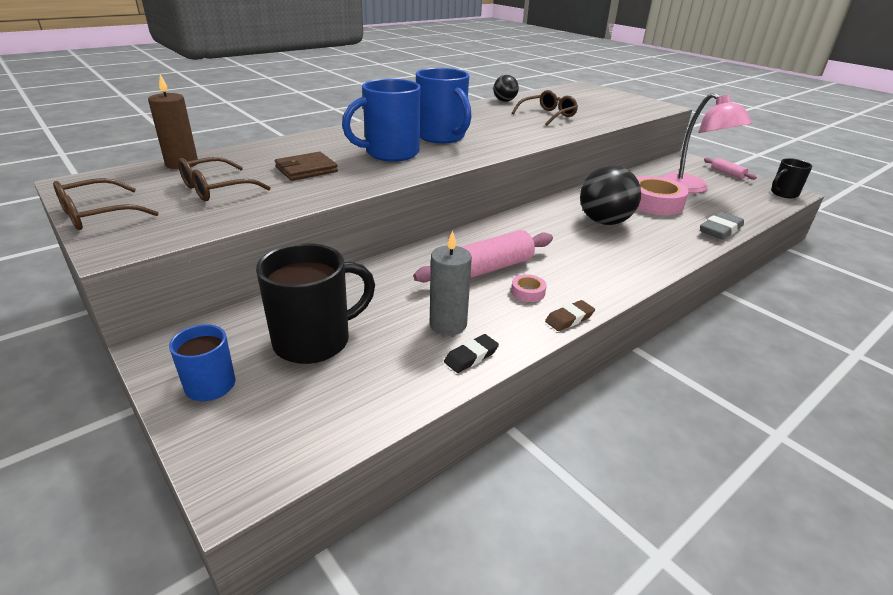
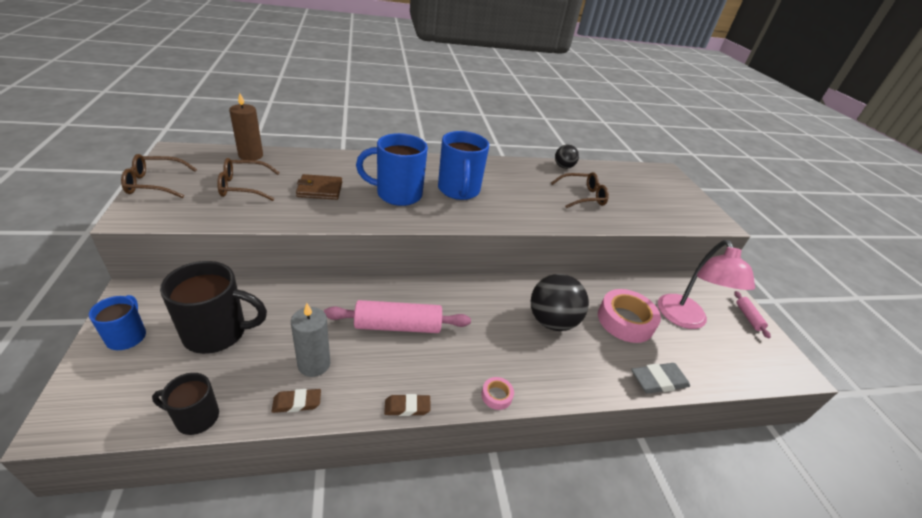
camera: 25 degrees right, 5 degrees up
black eraser [444,334,499,373] -> brown eraser [272,389,321,413]
pink tape [511,274,547,302] -> pink tape moved to [481,377,514,410]
black mug [771,158,812,198] -> black mug moved to [152,373,219,435]

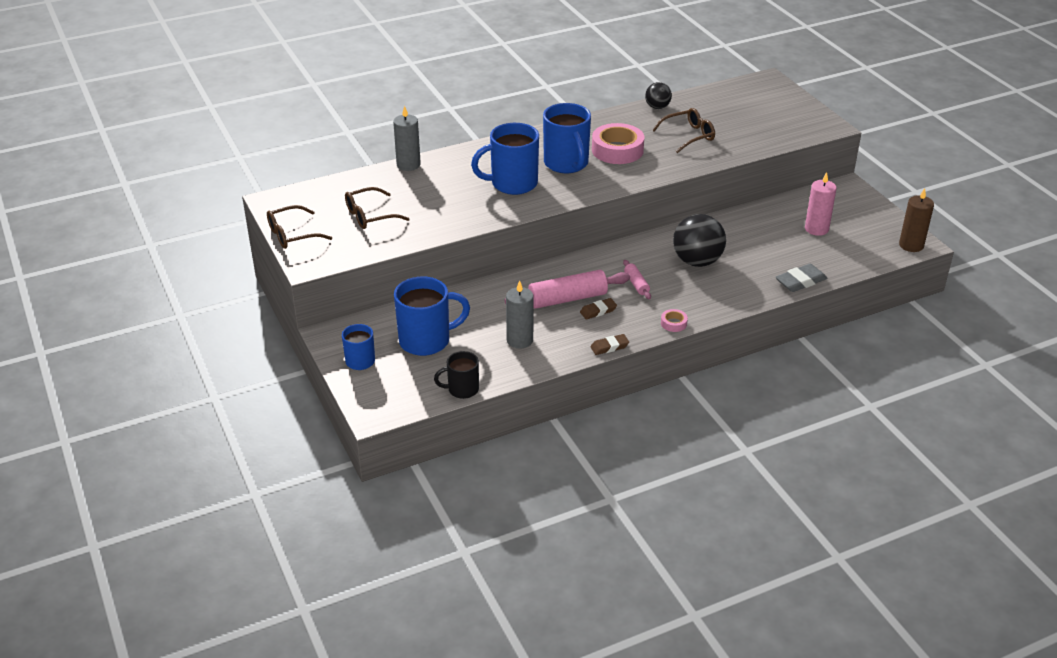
camera: 10 degrees left, 0 degrees up
black mug [160,261,267,354] -> blue mug [394,277,470,356]
brown candle [229,93,263,160] -> brown candle moved to [899,188,934,252]
brown eraser [272,389,321,413] -> brown eraser moved to [580,298,617,320]
brown wallet [296,174,342,200] -> none
pink tape [598,289,661,343] -> pink tape moved to [592,123,644,164]
pink lamp [658,240,755,329] -> pink candle [805,172,837,236]
pink rolling pin [735,291,771,339] -> pink rolling pin moved to [623,260,651,299]
none -> grey candle [393,106,421,171]

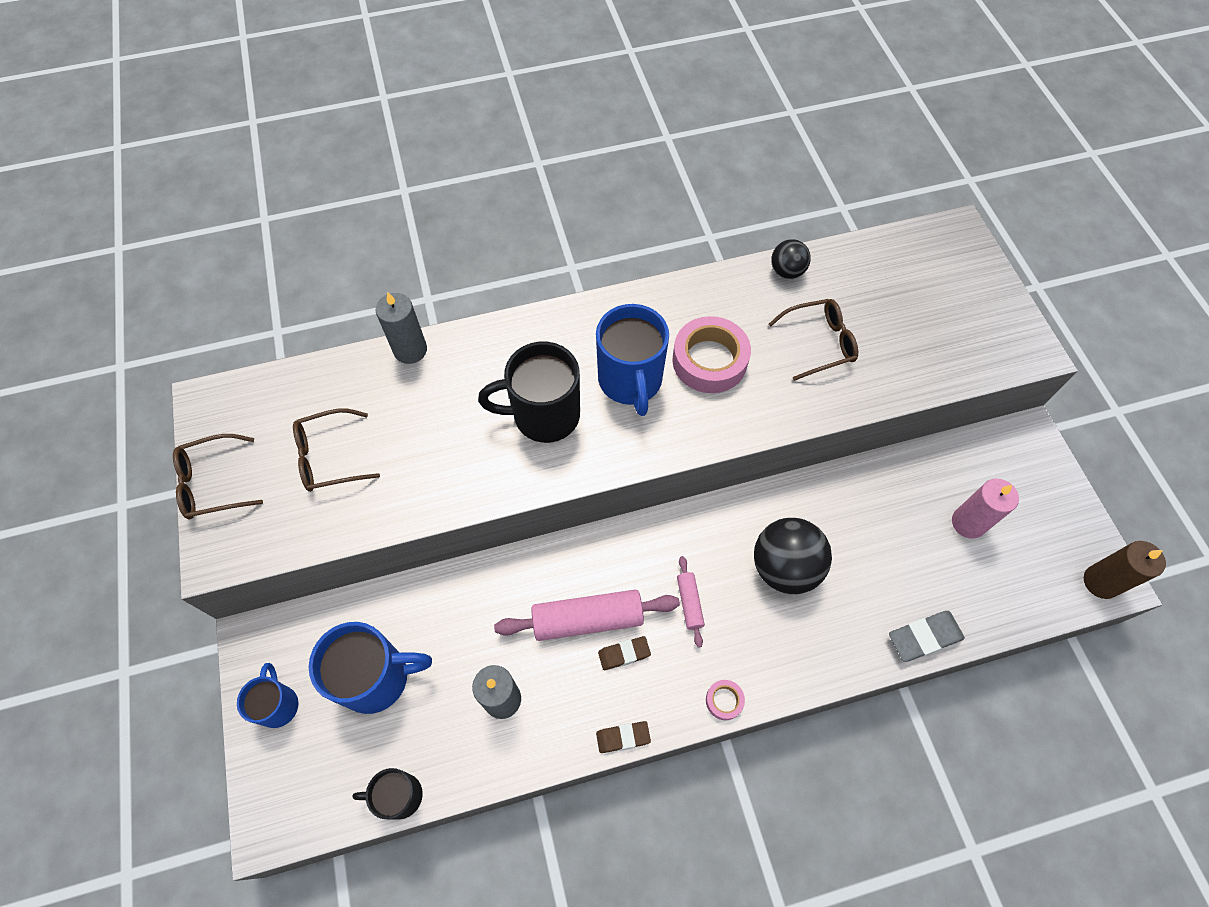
camera: 10 degrees right, 25 degrees up
blue mug [471,123,539,195] -> black mug [478,342,580,443]

